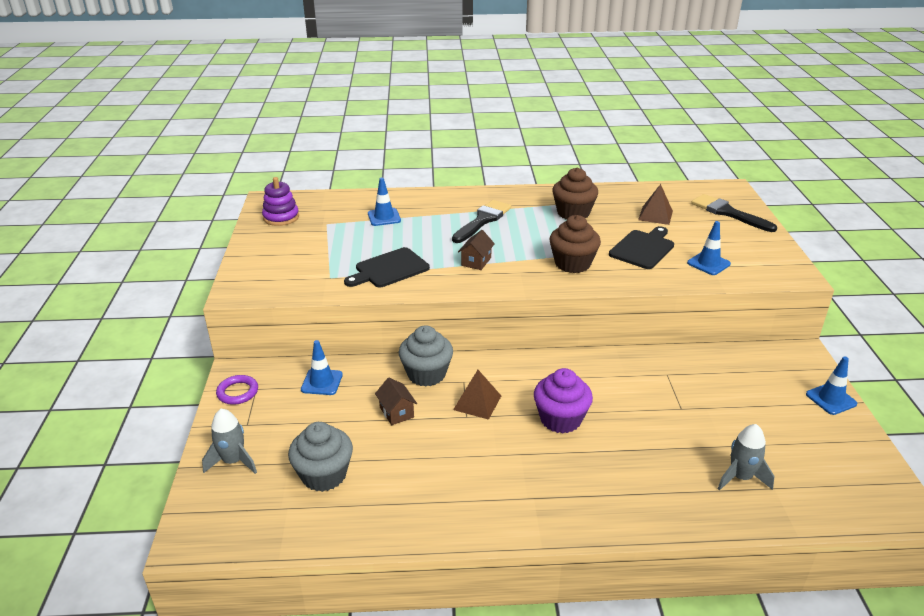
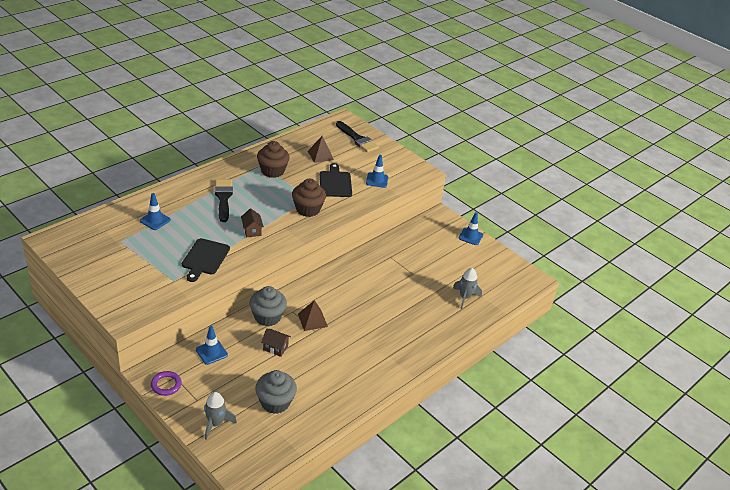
camera: 45 degrees left, 5 degrees up
purple stacking toy [262,177,299,226] -> none
purple cupcake [534,368,593,434] -> none
black brush [691,194,777,232] -> black brush turned 135 degrees counterclockwise [336,121,379,153]

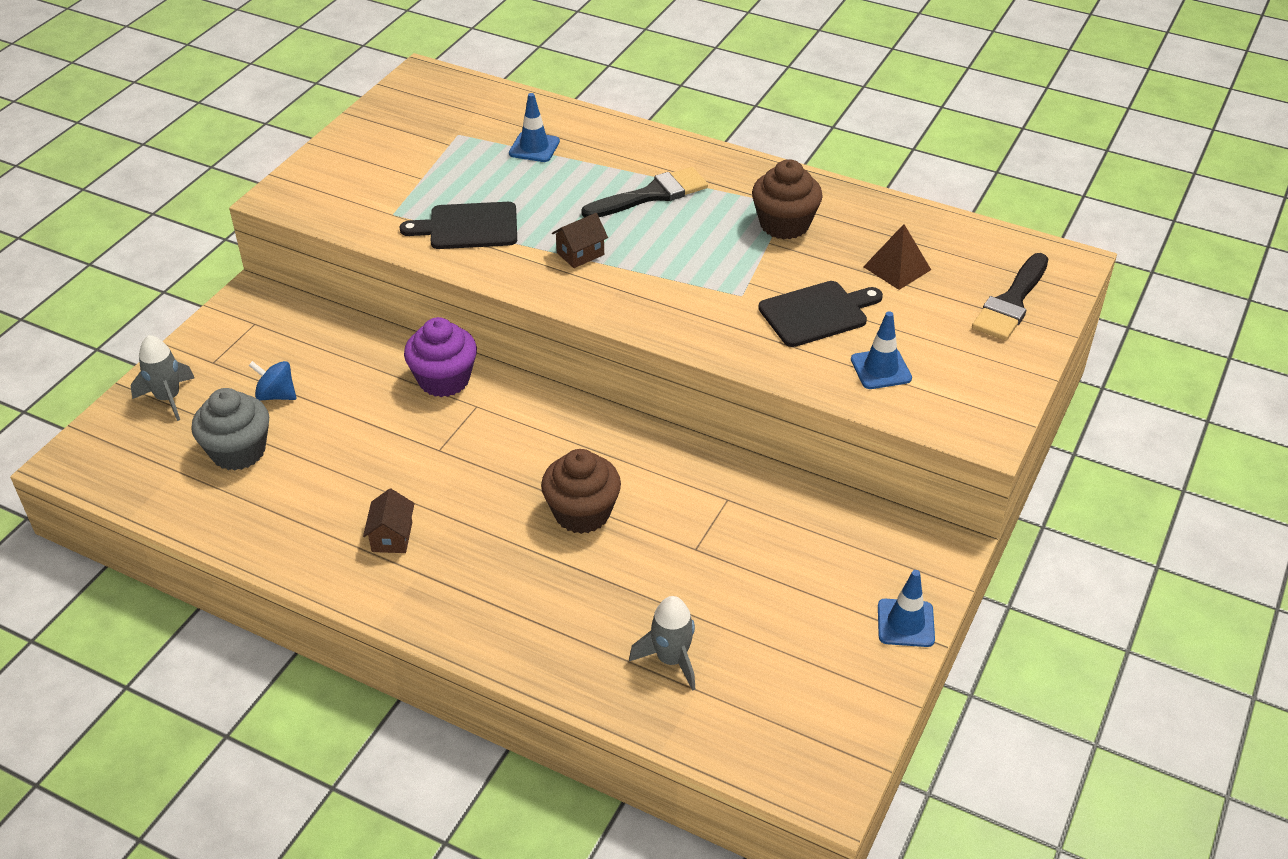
camera: 75 degrees right, 5 degrees up
purple ring [151,371,182,396] -> none
blue traffic cone [196,326,228,365] -> none
grey cupcake [249,286,287,326] -> purple cupcake [404,317,477,397]
brown house [261,329,291,357] -> brown house moved to [363,489,415,553]
brown cupcake [292,179,326,217] -> brown cupcake moved to [541,449,621,534]
brown pyramid [298,300,328,331] -> none
none -> blue spinning top [248,361,296,400]

